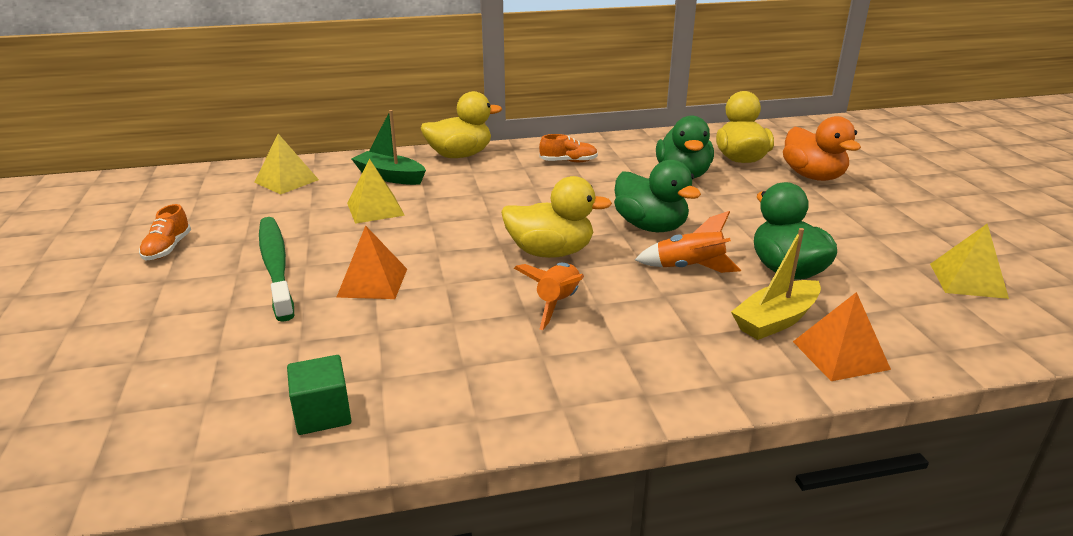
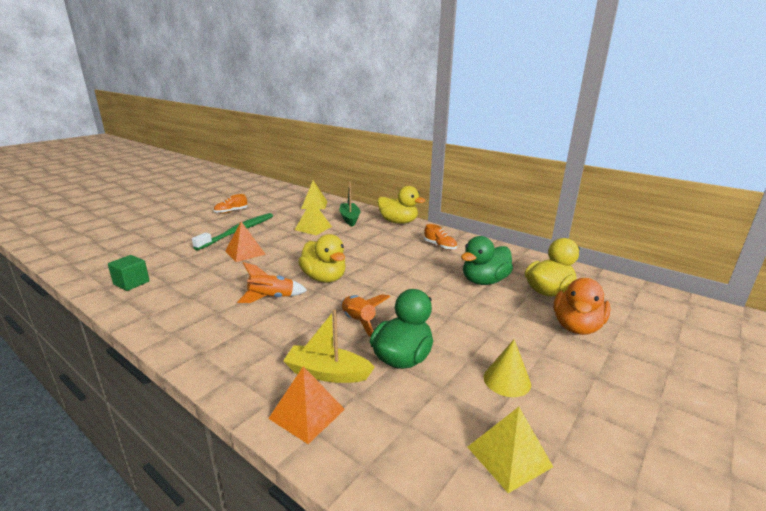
camera: 50 degrees right, 5 degrees down
green duck [614,159,701,232] -> none
none -> yellow cone [483,339,531,397]

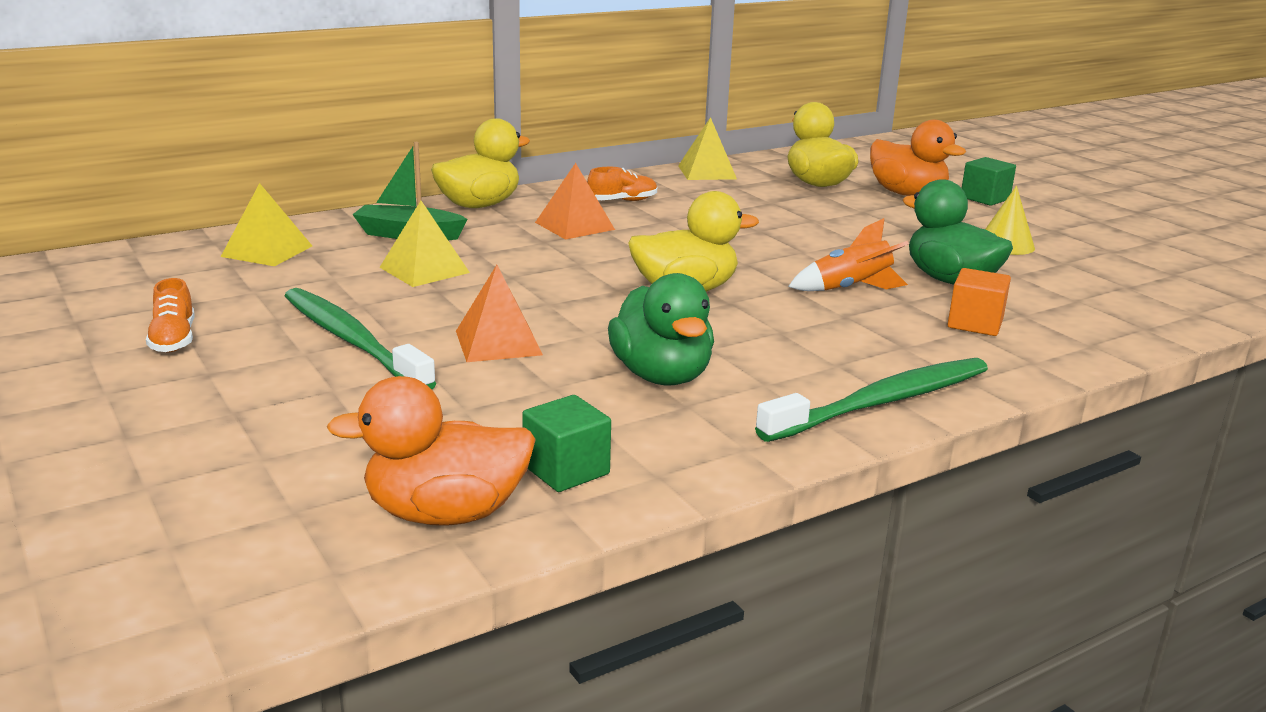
camera: 70 degrees left, 0 degrees up
orange rocket [237,262,307,303] -> none
orange pyramid [268,366,345,444] -> orange pyramid moved to [535,163,615,240]
yellow boat [283,309,375,383] -> orange cube [947,268,1011,336]
green duck [461,236,513,285] -> green duck moved to [608,273,714,386]
yellow pyramid [468,407,553,493] -> yellow pyramid moved to [678,117,737,180]
none -> orange duck [326,376,536,526]
none -> green toothbrush [755,358,988,442]
none -> green cube [962,157,1016,206]

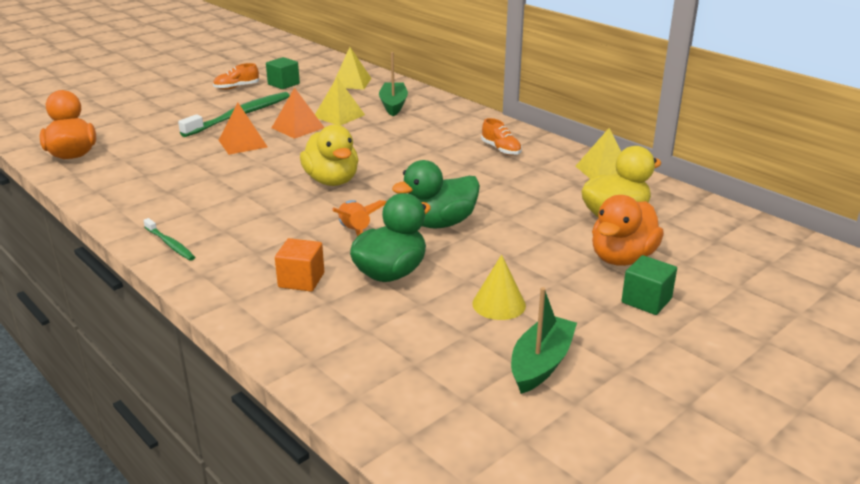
camera: 80 degrees right, 5 degrees up
yellow duck [431,118,530,208] -> none
green cube [522,395,611,492] -> green cube moved to [266,57,300,89]
orange pyramid [535,163,615,240] -> orange pyramid moved to [272,88,325,139]
green duck [608,273,714,386] -> green duck moved to [392,160,480,228]
green toothbrush [755,358,988,442] -> green toothbrush [143,218,195,261], size x0.50
none -> green boat [511,287,577,394]

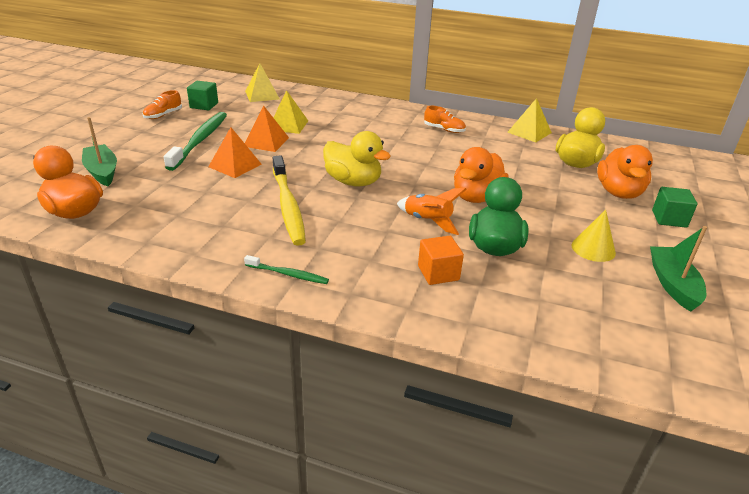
camera: 30 degrees left, 5 degrees up
green boat [379,52,408,116] -> green boat moved to [82,117,117,186]
green duck [392,160,480,228] -> orange duck [454,147,509,203]
none -> yellow toothbrush [273,155,306,246]

